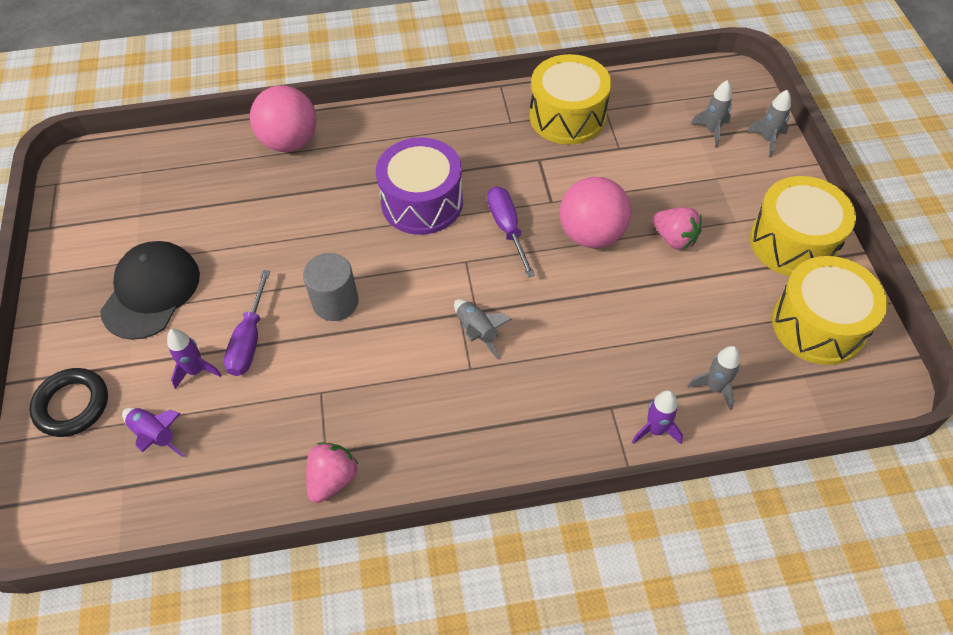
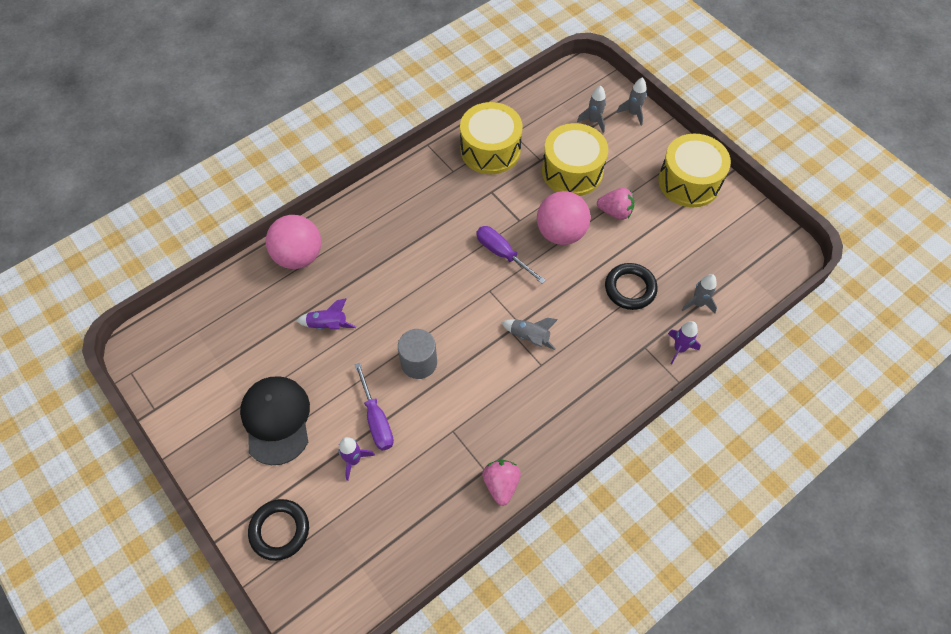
camera: 30 degrees left, 5 degrees up
purple rocket [122,408,185,457] -> purple rocket moved to [296,298,356,330]
purple drum [376,137,463,235] -> none
yellow drum [772,256,888,365] -> yellow drum moved to [542,123,608,196]
none -> black ring [605,263,658,310]

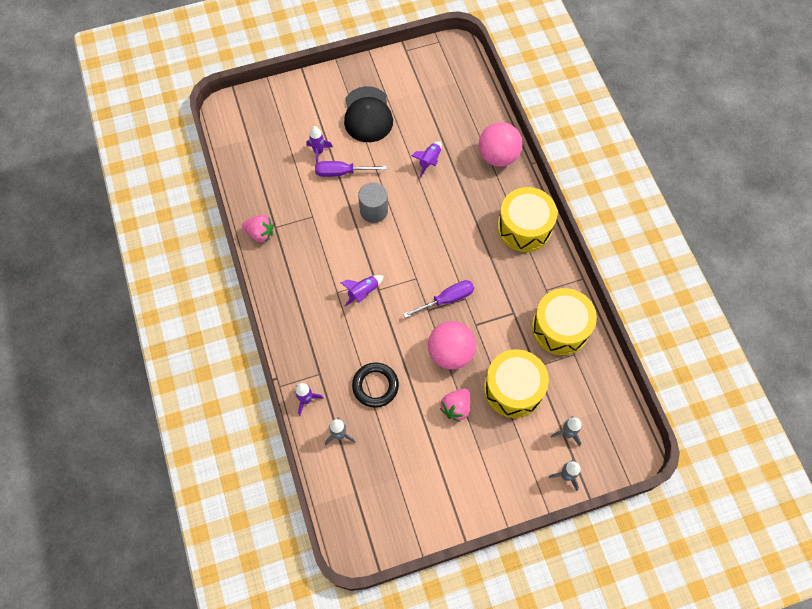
camera: 110 degrees right, 5 degrees up
black cap [240,376,310,465] -> black cap turned 75 degrees clockwise [344,86,393,142]
black ring [248,499,309,561] -> none
grey rocket [501,318,558,350] -> purple rocket [340,275,384,307]
yellow drum [658,134,731,207] -> yellow drum moved to [497,187,557,252]

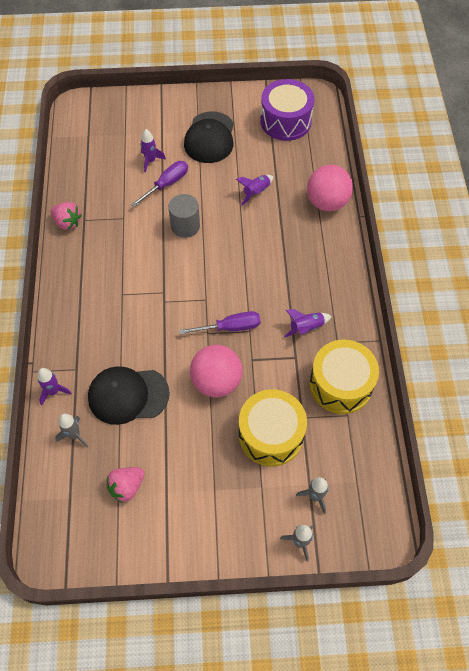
camera: 15 degrees right, 5 degrees down
purple screwdriver [315,161,387,177] -> purple screwdriver turned 120 degrees clockwise [131,161,188,207]
purple rocket [340,275,384,307] -> purple rocket moved to [284,309,332,338]
black ring [352,363,399,408] -> black cap [88,366,170,425]
pink strawberry [440,388,470,422] -> pink strawberry moved to [106,467,144,503]
yellow drum [497,187,557,252] -> none
none -> purple drum [260,79,315,141]

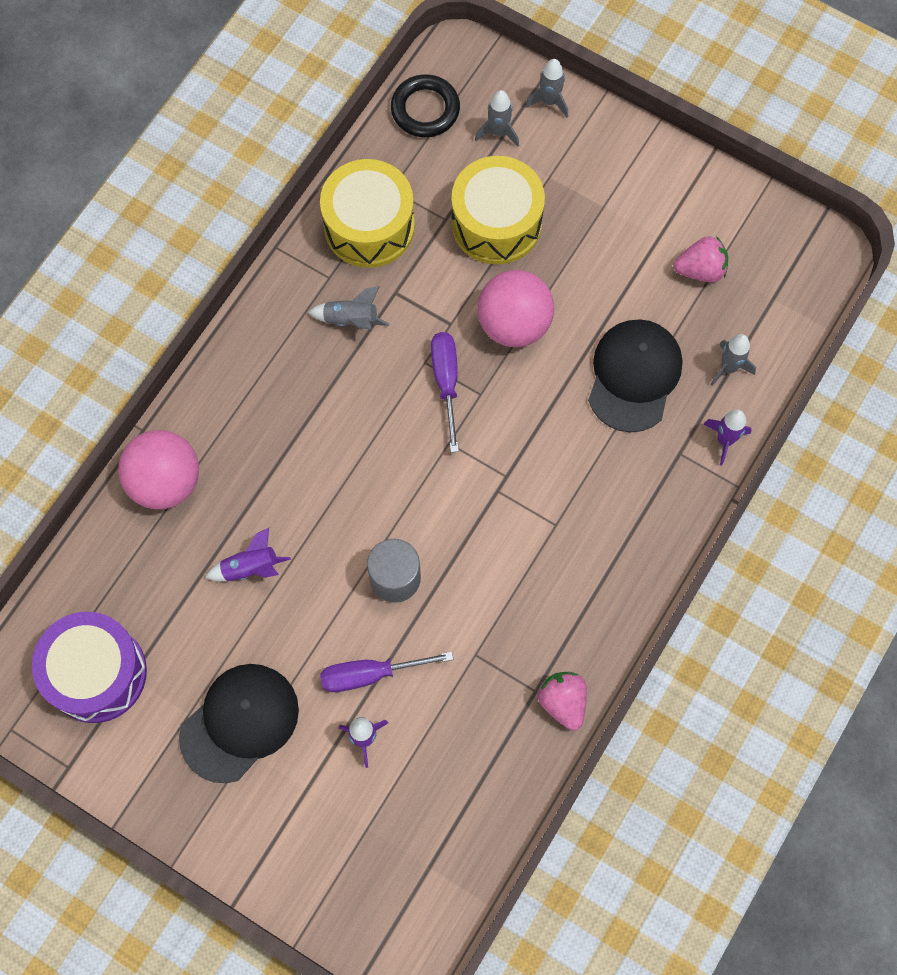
camera: 145 degrees left, 10 degrees up
black cap [88,366,170,425] -> black cap turned 105 degrees counterclockwise [588,319,682,432]
purple screwdriver [179,311,260,335] -> purple screwdriver turned 60 degrees clockwise [431,332,459,453]
purple rocket [284,309,332,338] -> grey rocket [308,286,389,330]
none -> black ring [391,74,460,137]

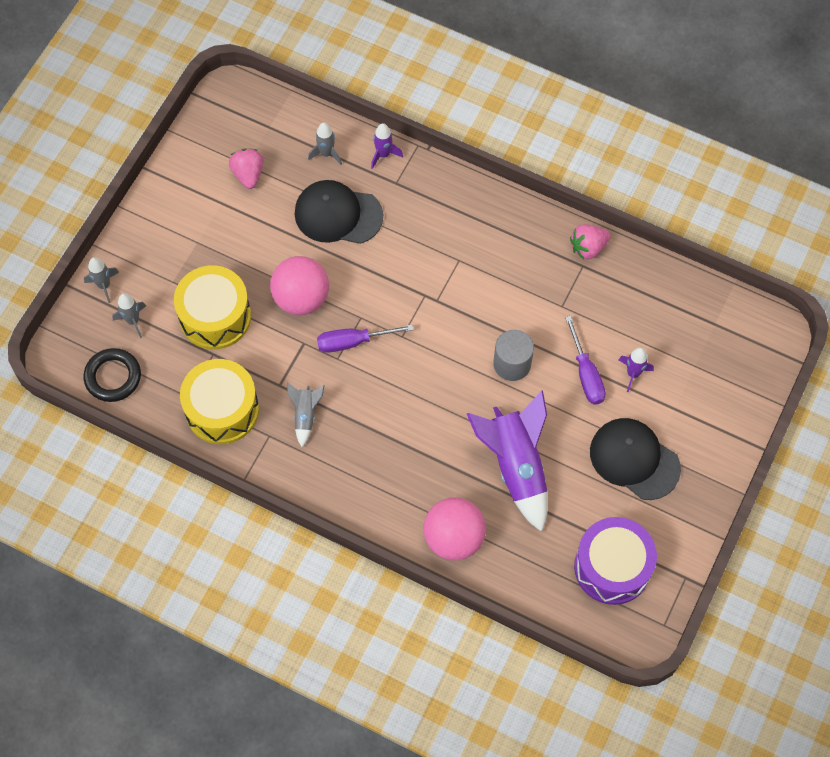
camera: 95 degrees left, 5 degrees down
purple rocket [205,528,291,581] -> purple rocket [467,390,548,532], size x2.08

